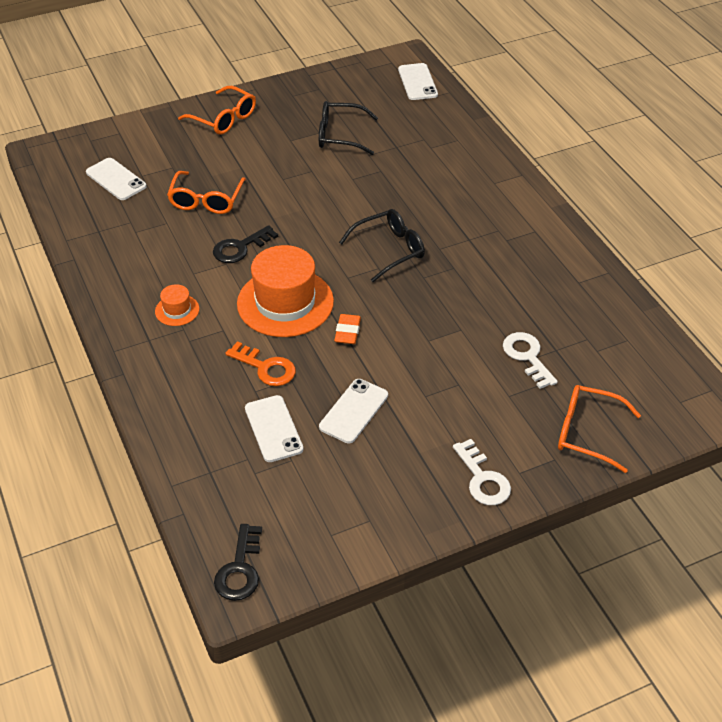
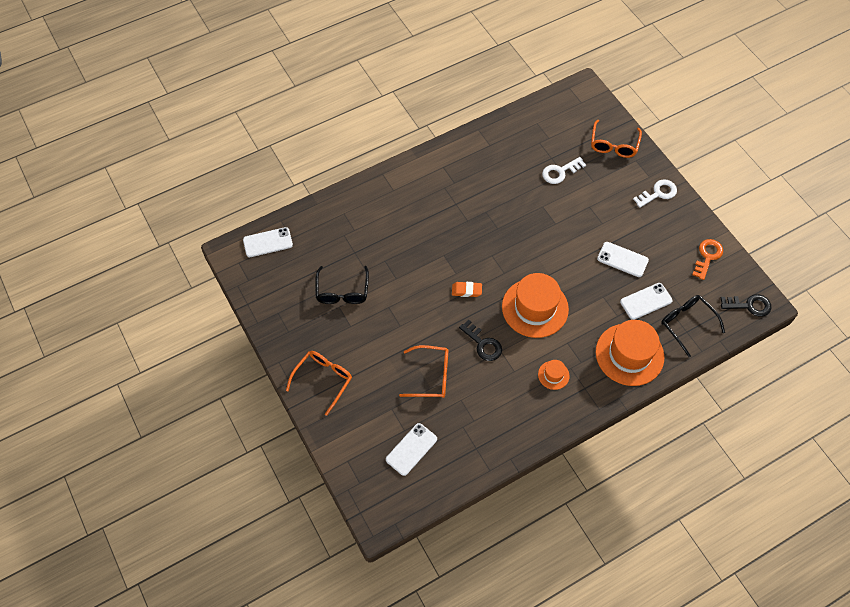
camera: 95 degrees left, 15 degrees up
orange key [225,341,296,386] -> orange key moved to [692,239,723,280]
orange eraser [334,314,361,344] -> orange eraser moved to [452,282,482,297]
black glasses [339,209,425,282] -> black glasses moved to [661,295,725,357]
none -> orange hat [596,320,664,386]

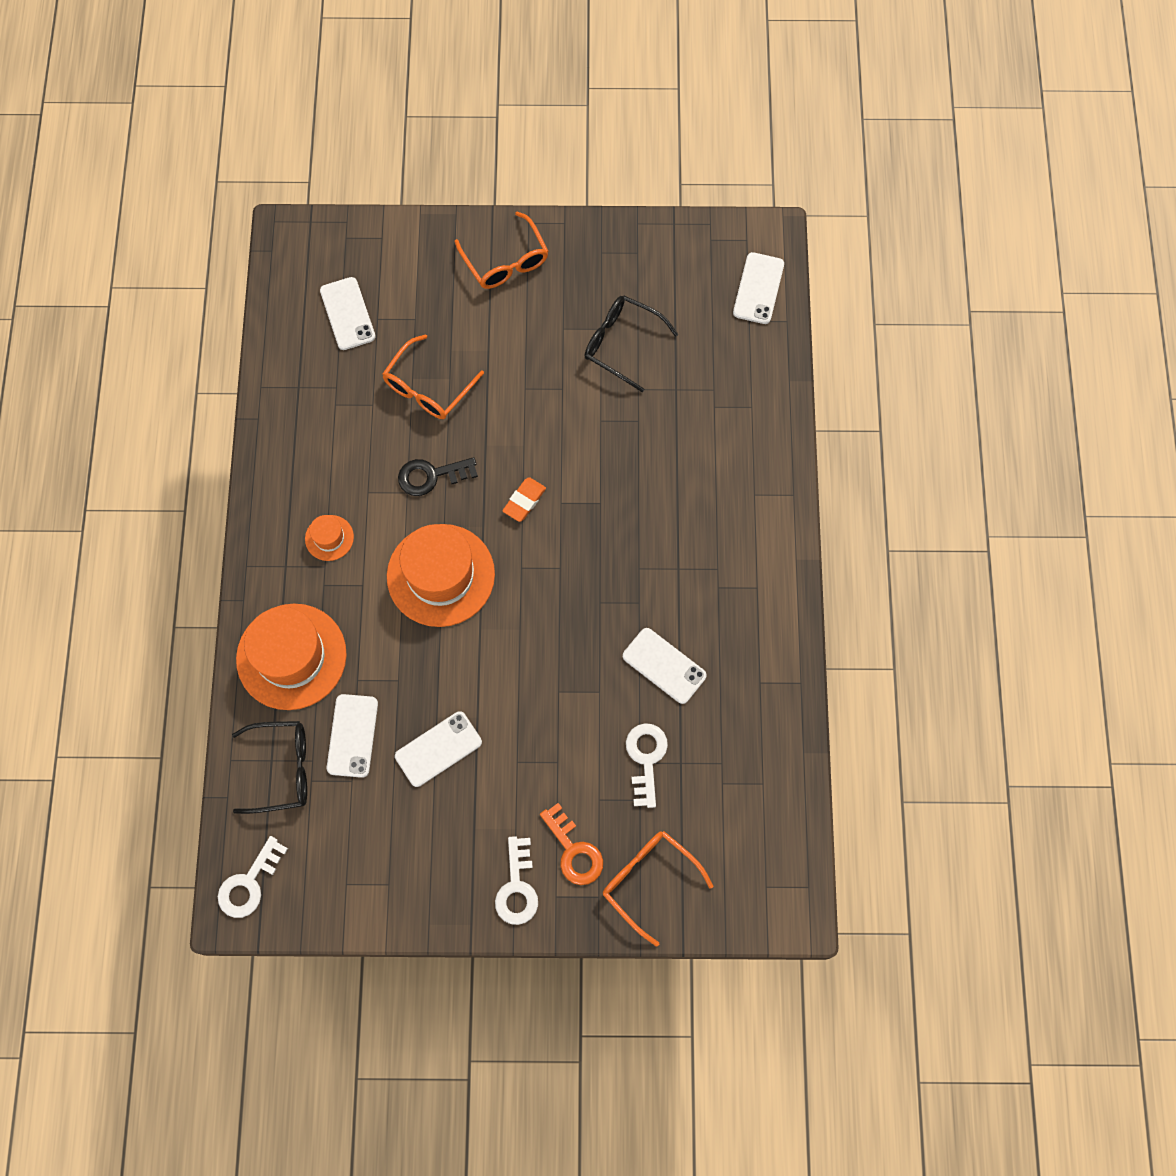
camera: 120 degrees right, 10 degrees up
orange key [692,239,723,280] -> orange key moved to [540,803,603,885]
black key [721,294,771,317] -> white key [218,836,288,918]
none -> white phone [623,628,707,704]

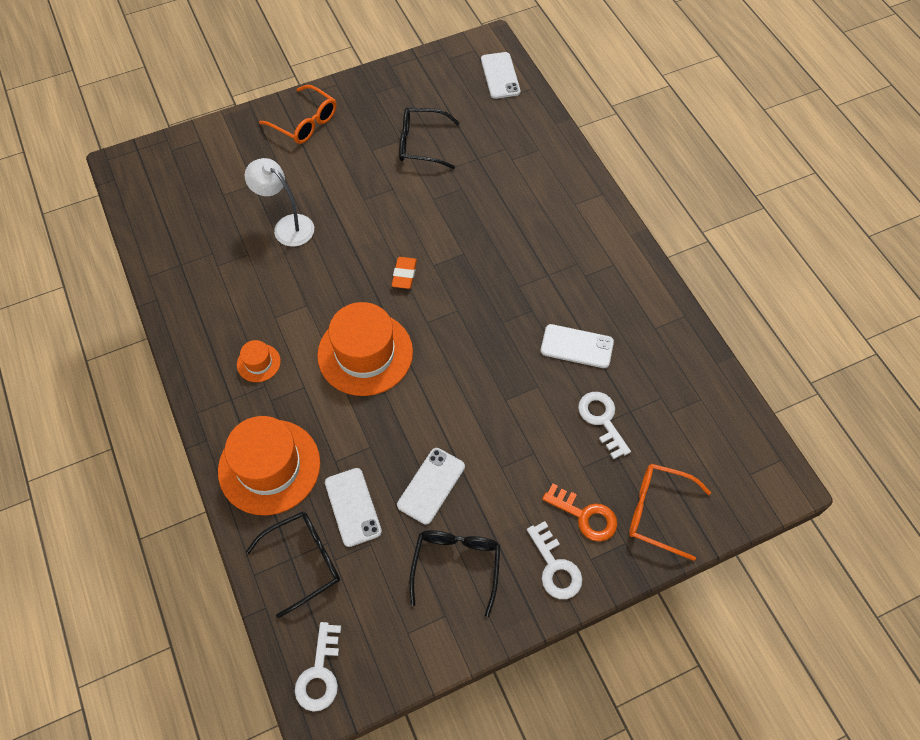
camera: 25 degrees left, 10 degrees down
white phone [320,277,376,350] -> none
orange glasses [382,334,484,419] -> white lamp [245,158,314,247]
black key [398,457,478,496] -> none
none -> black glasses [409,530,500,617]

